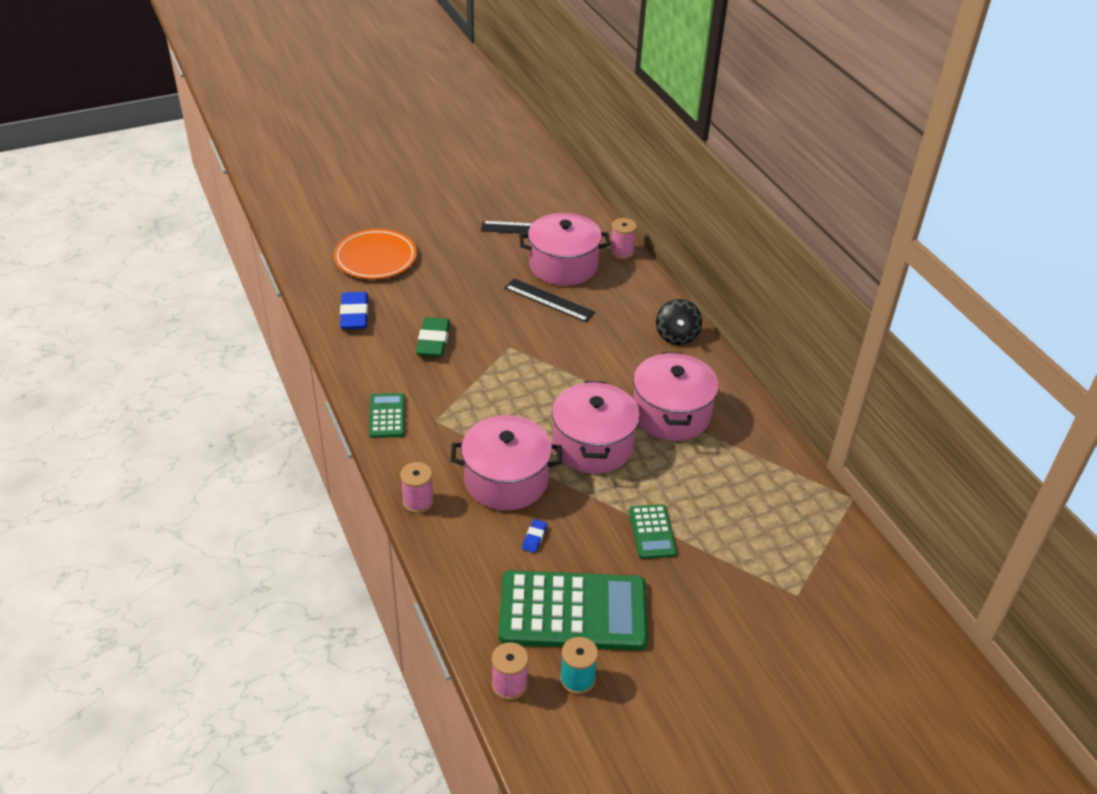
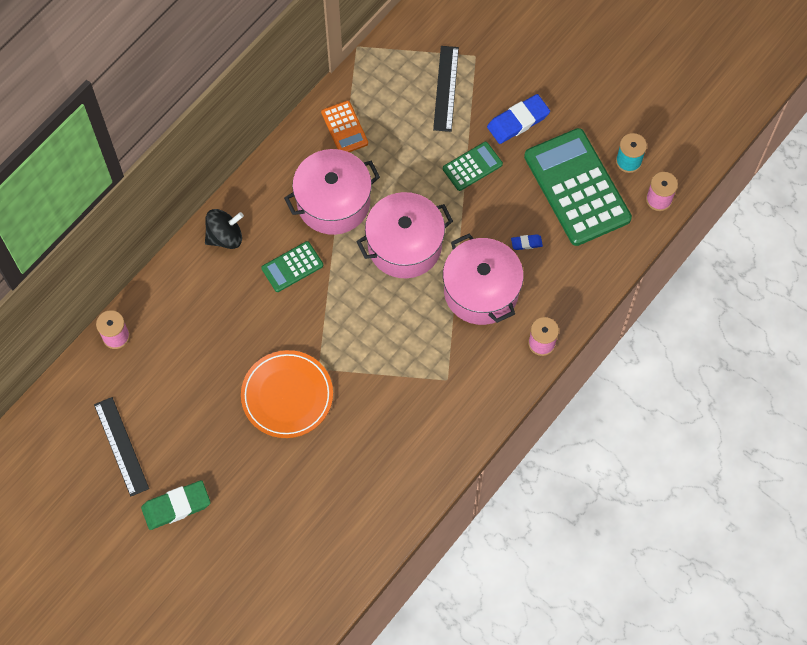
camera: 115 degrees left, 25 degrees up
orange plate [334,229,417,279] -> orange plate moved to [241,350,333,438]
blue eraser [340,292,368,329] -> blue eraser moved to [487,94,550,144]
green calculator [369,393,405,438] -> green calculator moved to [261,241,323,292]
green eraser [416,317,450,357] -> green eraser moved to [141,480,211,530]
black ruler [505,279,595,322] -> black ruler moved to [433,46,459,132]
pink pot [519,213,610,286] -> none
none -> orange calculator [321,101,368,152]

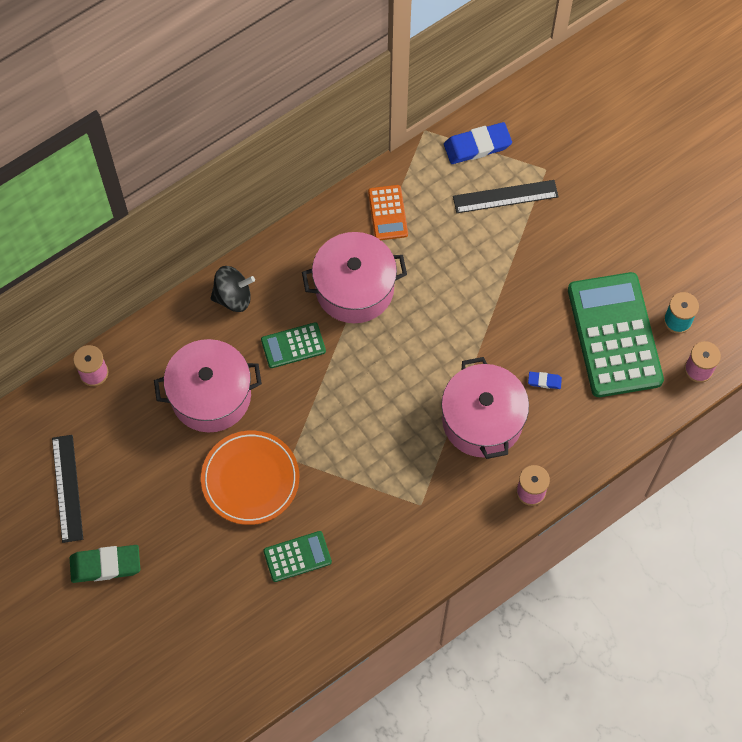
camera: 15 degrees right, 0 degrees up
pink pot [356,192,453,278] -> pink pot moved to [154,339,262,433]
black ruler [433,46,459,132] -> black ruler turned 60 degrees clockwise [453,180,559,213]
green calculator [443,142,503,191] -> green calculator moved to [263,531,332,582]
blue eraser [487,94,550,144] -> blue eraser moved to [444,122,512,164]

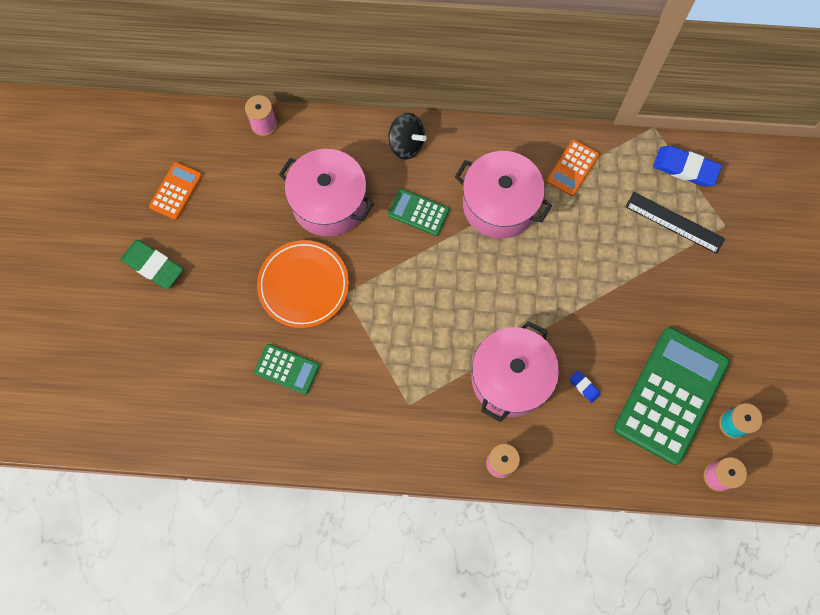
camera: 40 degrees right, 5 degrees up
black ruler [52,435,83,543] -> orange calculator [149,162,202,220]

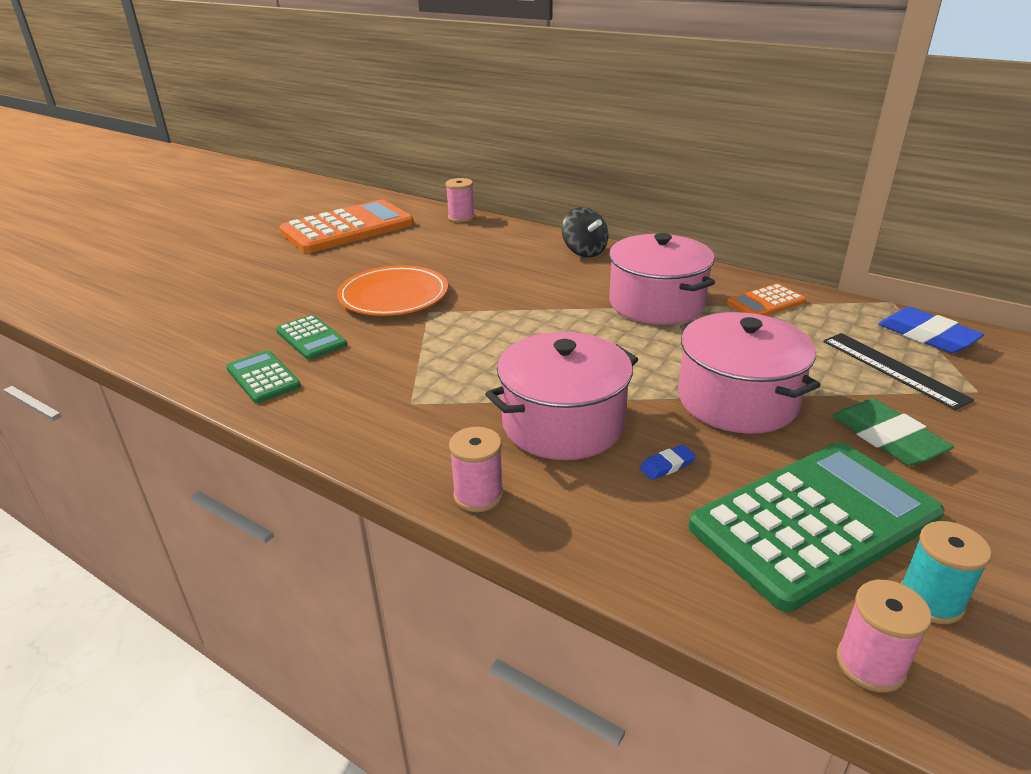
camera: 30 degrees right, 40 degrees down
green eraser [120,240,183,289] -> green eraser moved to [832,399,954,466]
orange calculator [149,162,202,220] -> orange calculator [279,200,414,253], size x2.10
pink pot [279,149,374,237] -> pink pot moved to [678,312,821,434]
green calculator [388,189,449,236] -> green calculator moved to [226,350,301,403]
blue eraser [569,371,600,403] -> blue eraser turned 75 degrees clockwise [640,445,696,480]

